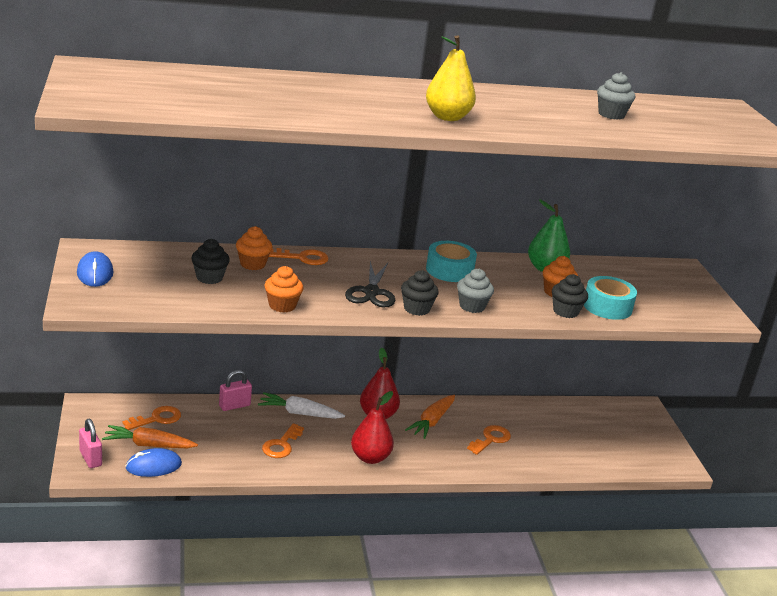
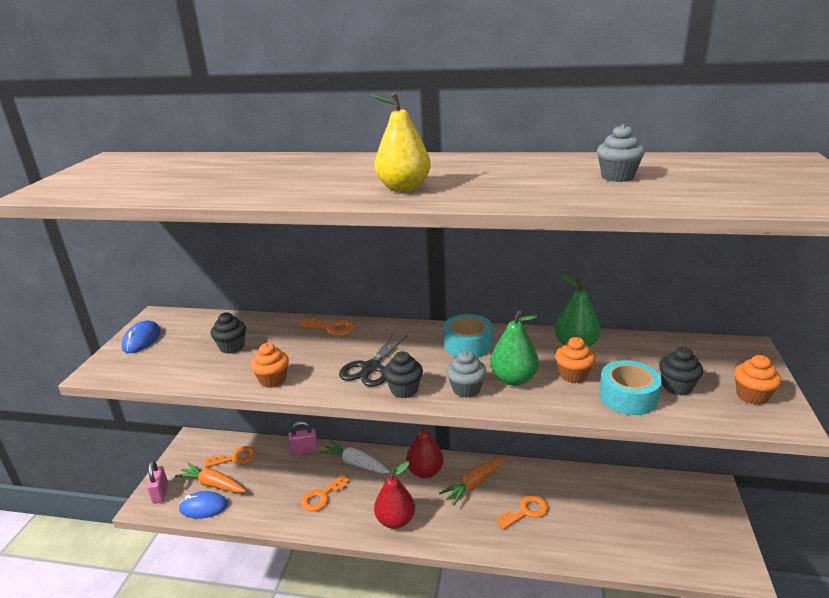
camera: 25 degrees right, 0 degrees up
orange cupcake [236,226,272,270] -> orange cupcake moved to [734,355,781,405]
black cupcake [552,274,588,318] -> black cupcake moved to [659,347,703,395]
none -> green pear [490,310,539,386]

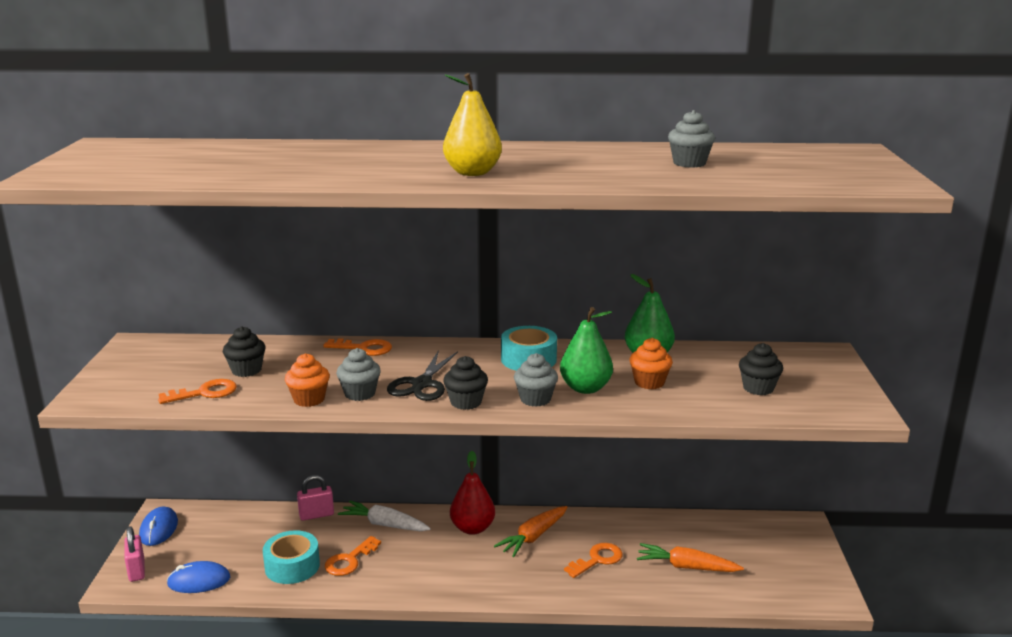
camera: 10 degrees left, 5 degrees down
blue mouse [122,320,161,353] -> blue mouse moved to [139,506,178,546]
orange carrot [175,463,246,493] -> orange carrot moved to [637,543,744,572]
orange key [204,446,256,468] -> orange key moved to [158,379,237,404]
red pear [374,461,415,529] -> none
turquoise tape [599,360,662,415] -> turquoise tape moved to [263,530,320,584]
orange cupcake [734,355,781,405] -> none
none -> grey cupcake [336,348,381,401]

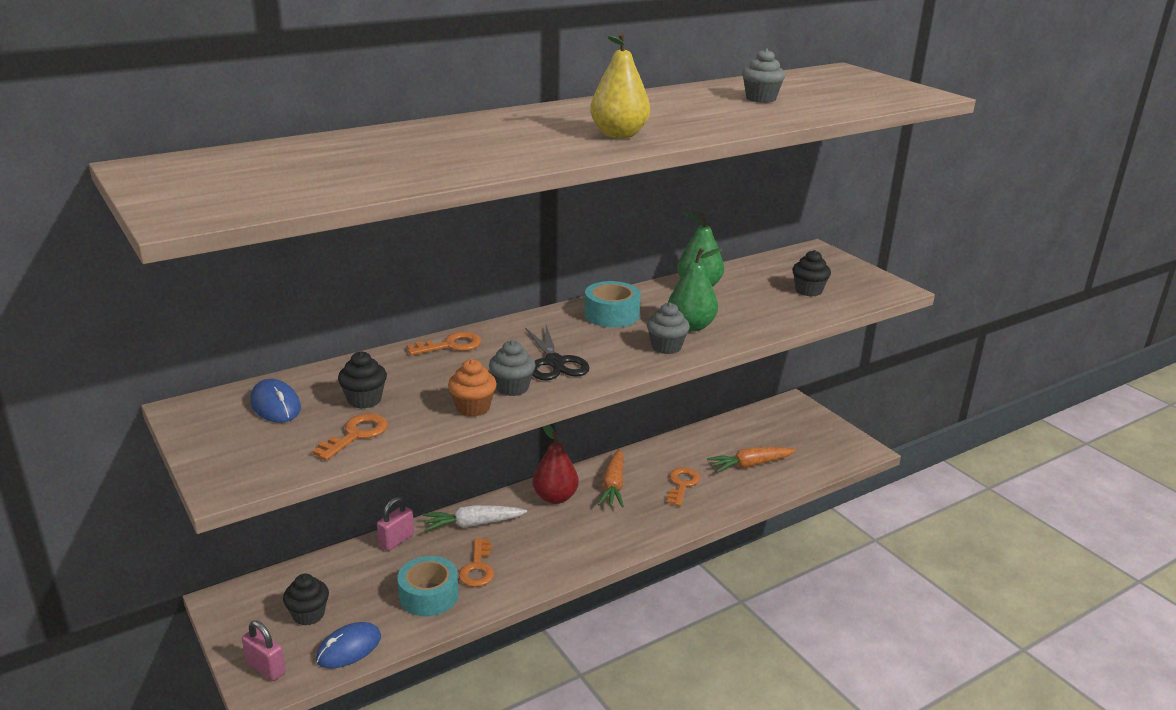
camera: 35 degrees left, 5 degrees up
blue mouse [139,506,178,546] -> blue mouse moved to [250,379,301,423]
black cupcake [443,356,488,410] -> black cupcake moved to [283,574,329,626]
orange cupcake [629,338,673,390] -> none

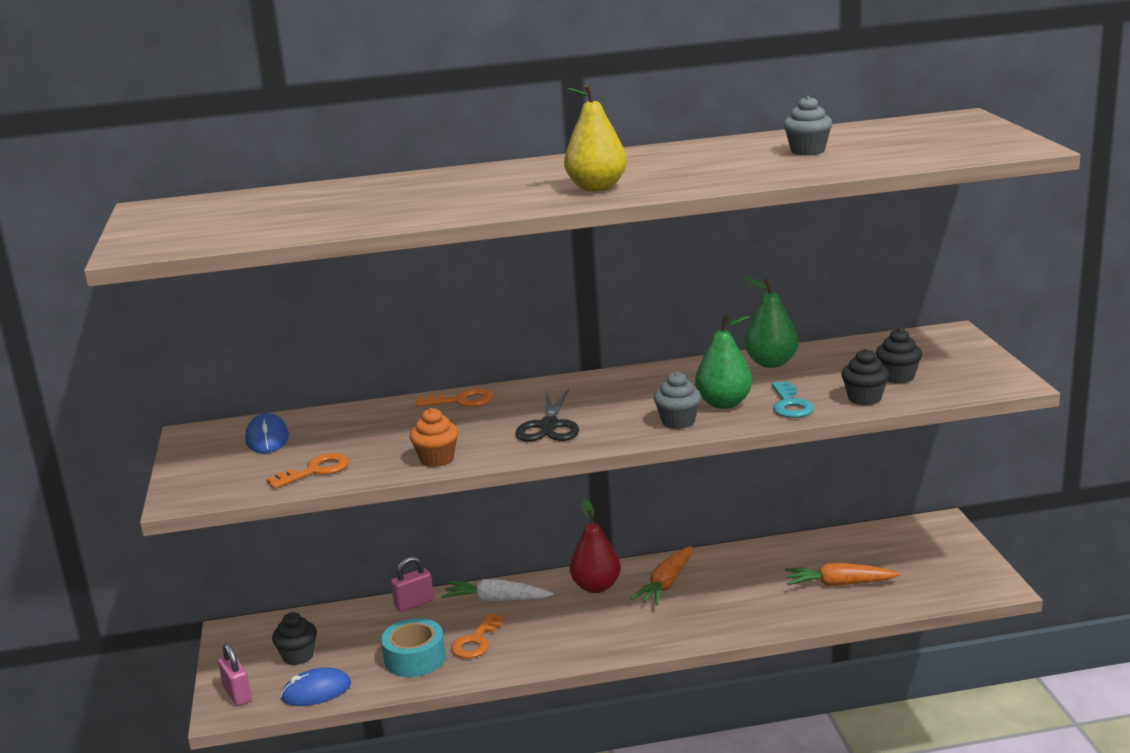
camera: 25 degrees right, 5 degrees down
black cupcake [338,351,387,409] -> black cupcake moved to [841,349,889,406]
grey cupcake [489,340,536,396] -> none
turquoise tape [584,281,641,328] -> none
orange key [666,467,700,506] -> none
none -> turquoise key [772,381,814,418]

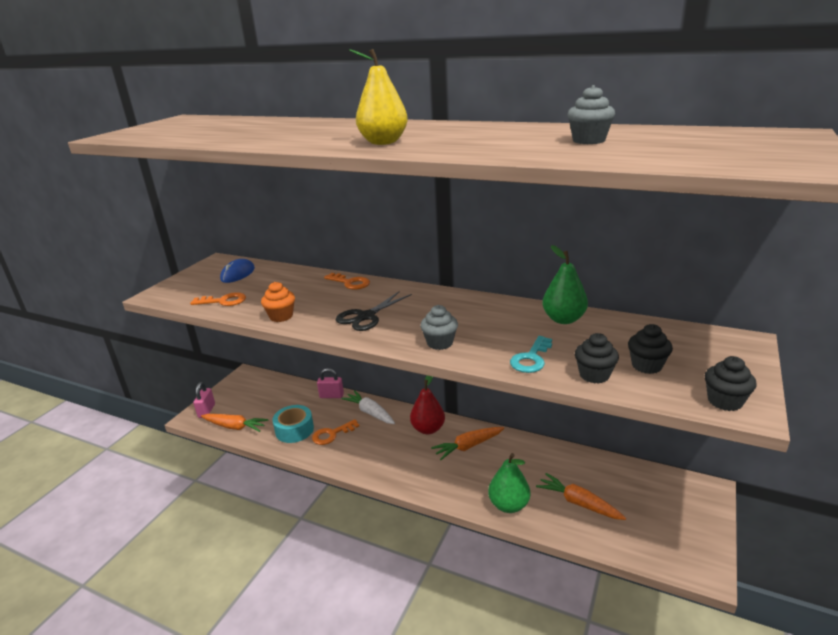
camera: 35 degrees right, 5 degrees up
black cupcake [272,612,317,665] -> black cupcake moved to [705,356,757,411]
blue mouse [280,667,351,706] -> orange carrot [201,414,269,432]
green pear [695,315,752,409] -> green pear moved to [488,453,530,513]

